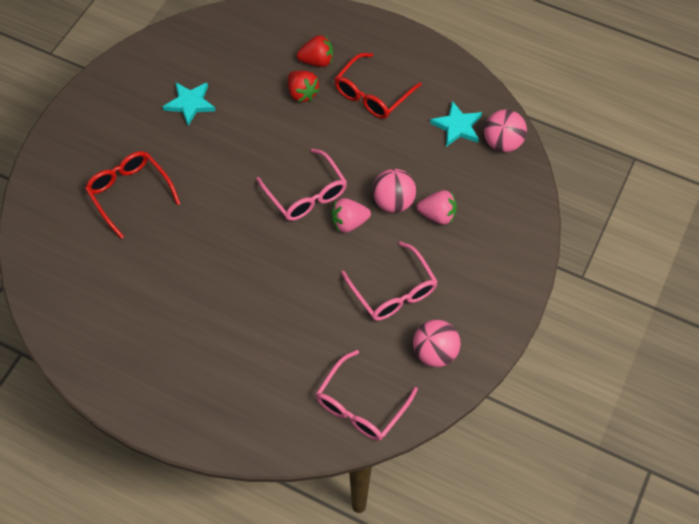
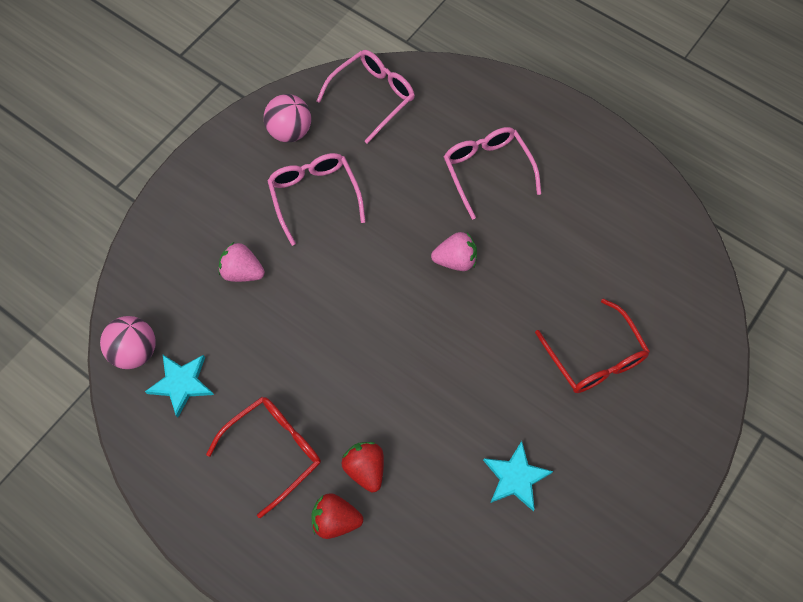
camera: 170 degrees left, 5 degrees up
pink glasses [256,148,347,221] -> pink glasses moved to [444,127,541,220]
pink strawberry [331,198,371,233] -> pink strawberry moved to [431,232,477,271]
pink ball [372,169,416,213] -> none

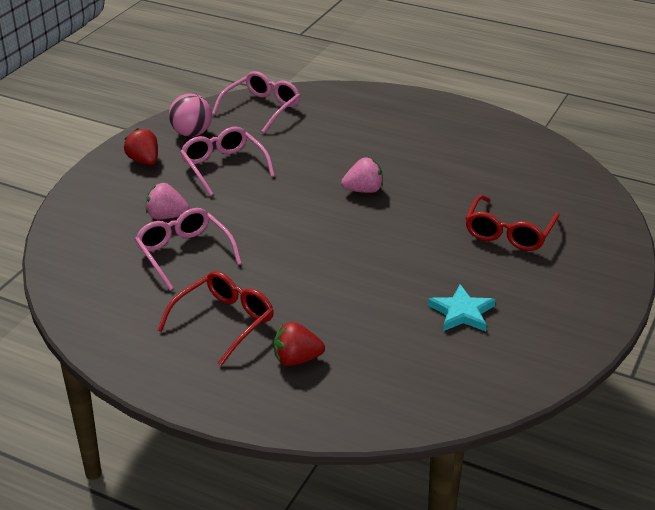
camera: 10 degrees left, 30 degrees down
pink ball [100,316,156,369] -> none
turquoise star [145,355,214,418] -> none
red strawberry [342,442,384,492] -> red strawberry moved to [124,128,158,165]
pink glasses [444,127,541,220] -> pink glasses moved to [135,208,242,291]
red glasses [535,298,650,393] -> red glasses turned 60 degrees clockwise [465,195,560,251]

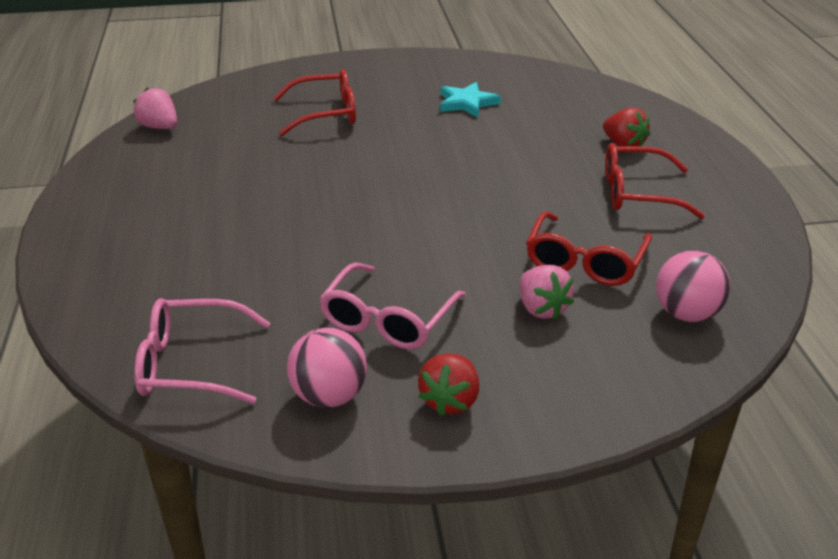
camera: 125 degrees left, 0 degrees up
pink glasses [135,208,242,291] -> red glasses [526,211,652,286]
pink strawberry [341,158,383,193] -> pink strawberry moved to [133,88,177,129]
none -> pink ball [656,250,731,322]

